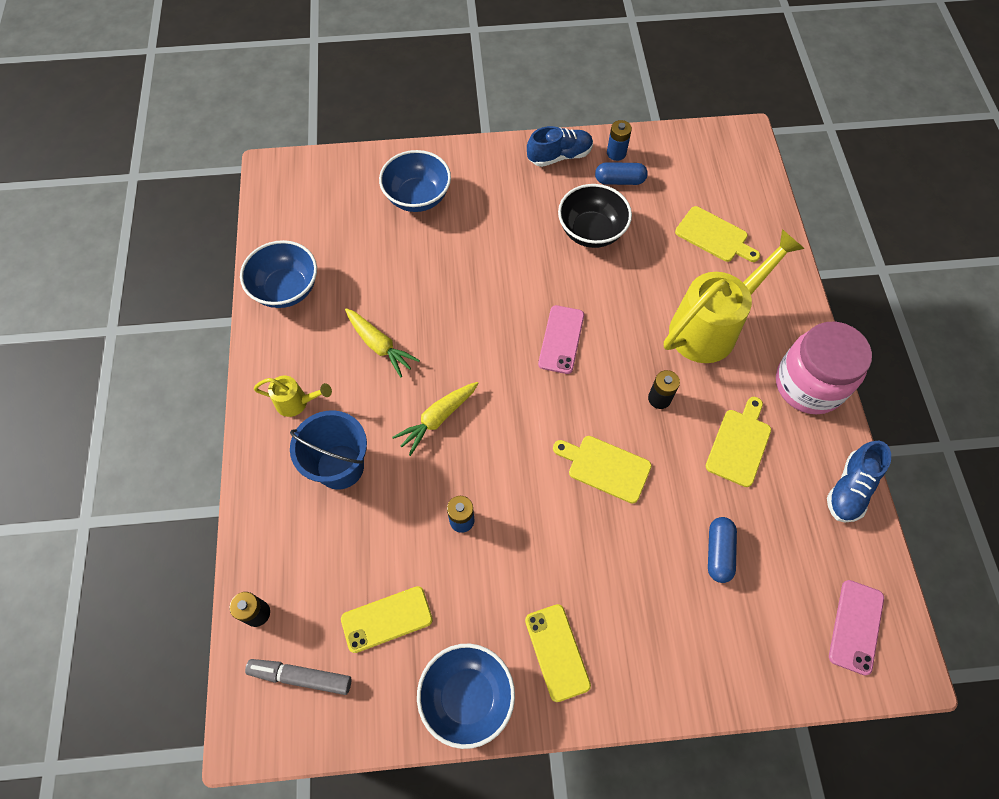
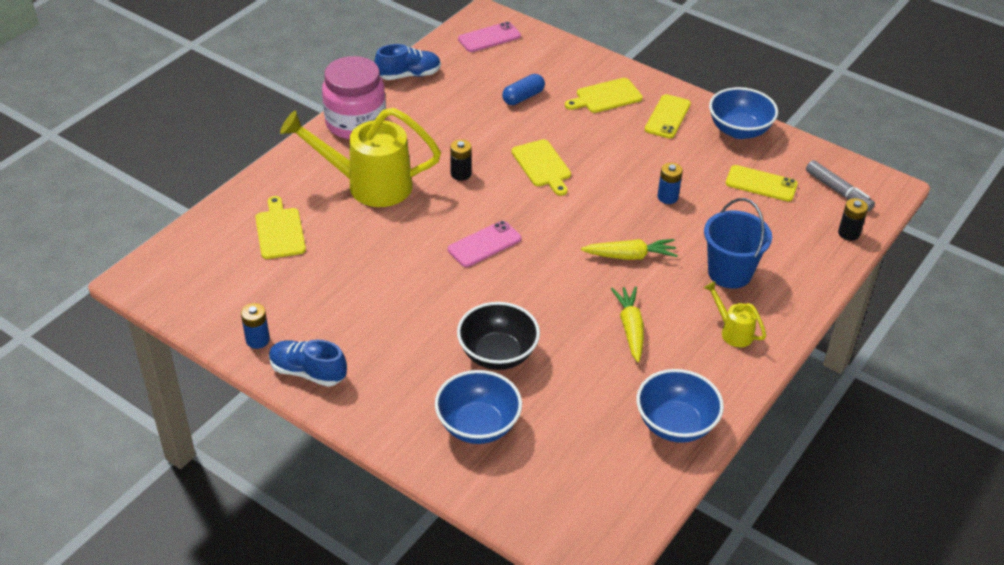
camera: 140 degrees left, 20 degrees down
black bowl [558,184,632,248] -> black bowl moved to [457,302,540,370]
blue capsule [595,162,648,185] -> none
yellow cutting board [706,397,771,487] -> yellow cutting board moved to [565,78,643,113]

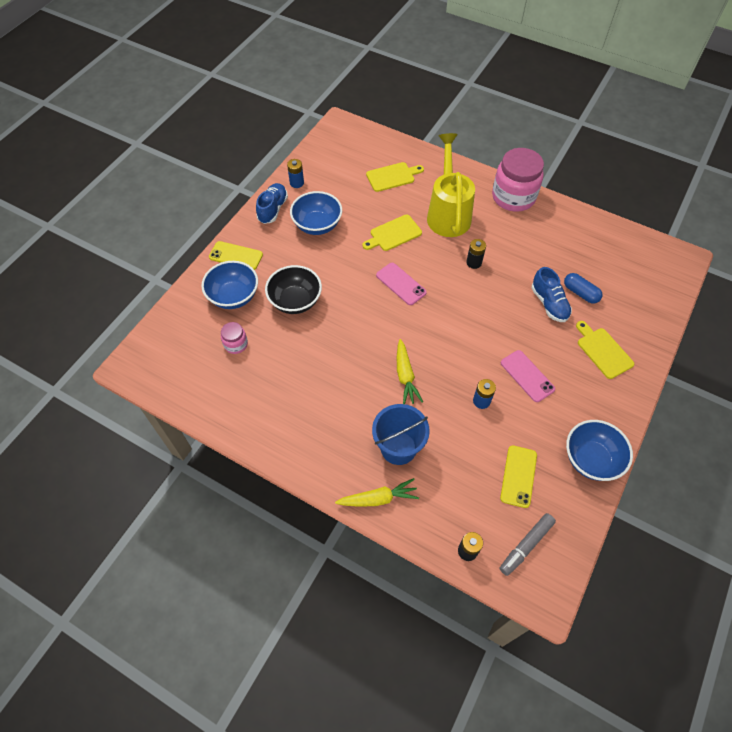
camera: 85 degrees right, 15 degrees up
blue shoe [375,44,441,80] -> blue shoe moved to [531,267,572,322]
pink phone [458,22,521,52] -> pink phone moved to [501,350,555,402]
yellow cutting board [511,139,571,196] -> yellow cutting board moved to [362,215,422,251]
yellow carrot [611,286,644,362] -> yellow carrot moved to [335,478,419,507]
blue bowl [636,369,724,443] -> blue bowl moved to [290,191,342,235]
yellow phone [645,94,691,139] -> yellow phone moved to [209,241,263,270]
yellow watering can [704,281,766,347] -> none
none -> pink jar [221,322,248,354]

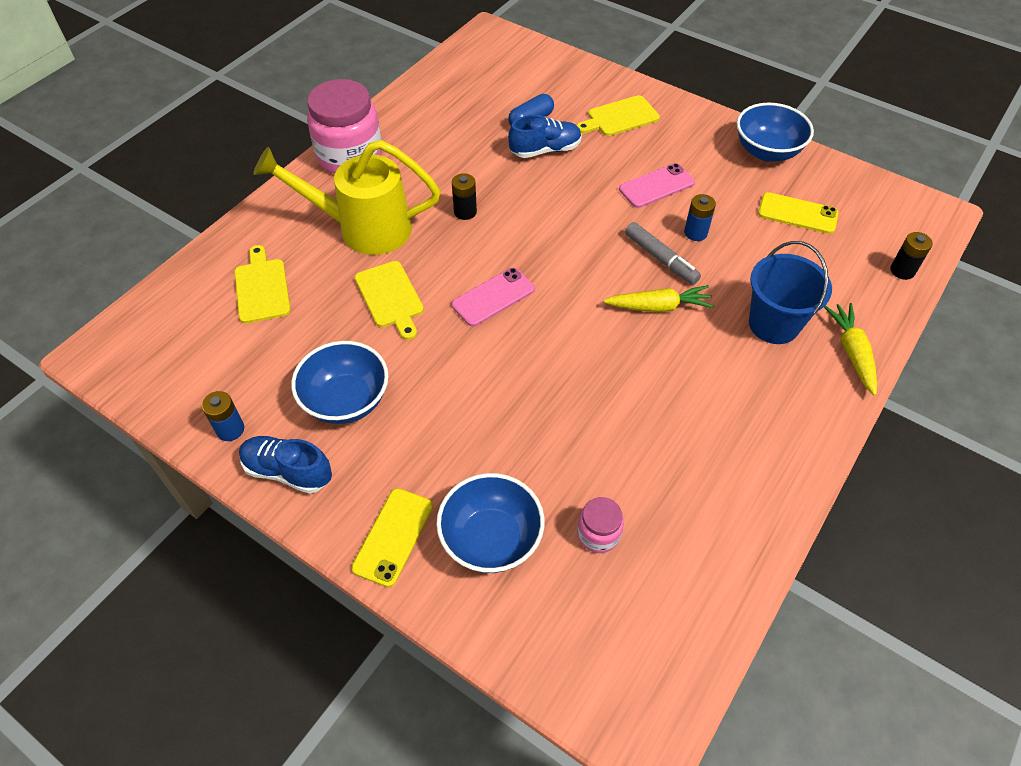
camera: 85 degrees left, 5 degrees down
black bowl [265,265,322,314] -> none
grey marker [500,513,556,576] -> grey marker moved to [625,222,701,285]

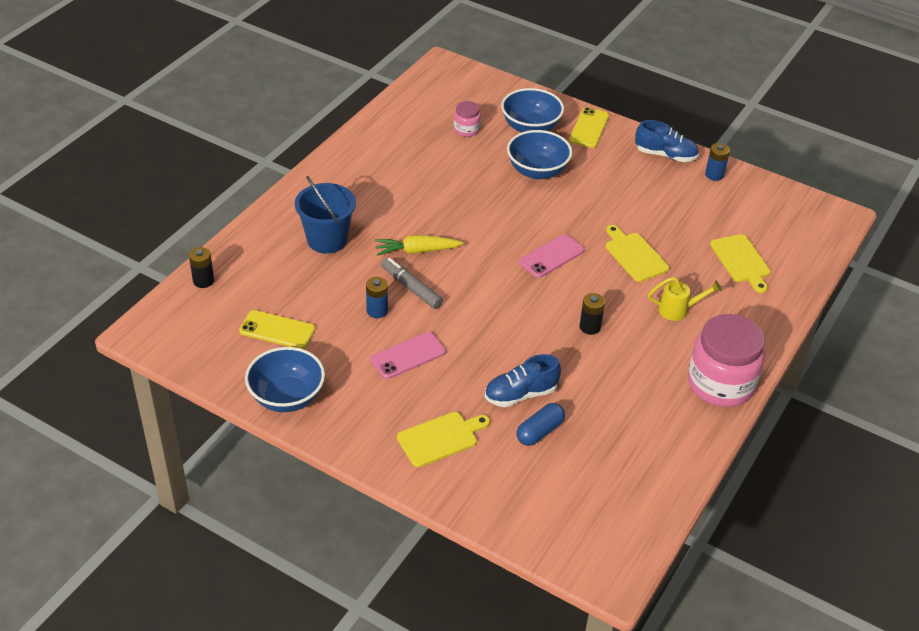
camera: 175 degrees right, 10 degrees down
yellow watering can [253,140,441,255] -> yellow watering can [648,277,722,321], size x0.46
blue bowl [291,341,389,424] -> blue bowl moved to [507,130,572,179]
yellow carrot [824,303,877,396] -> none

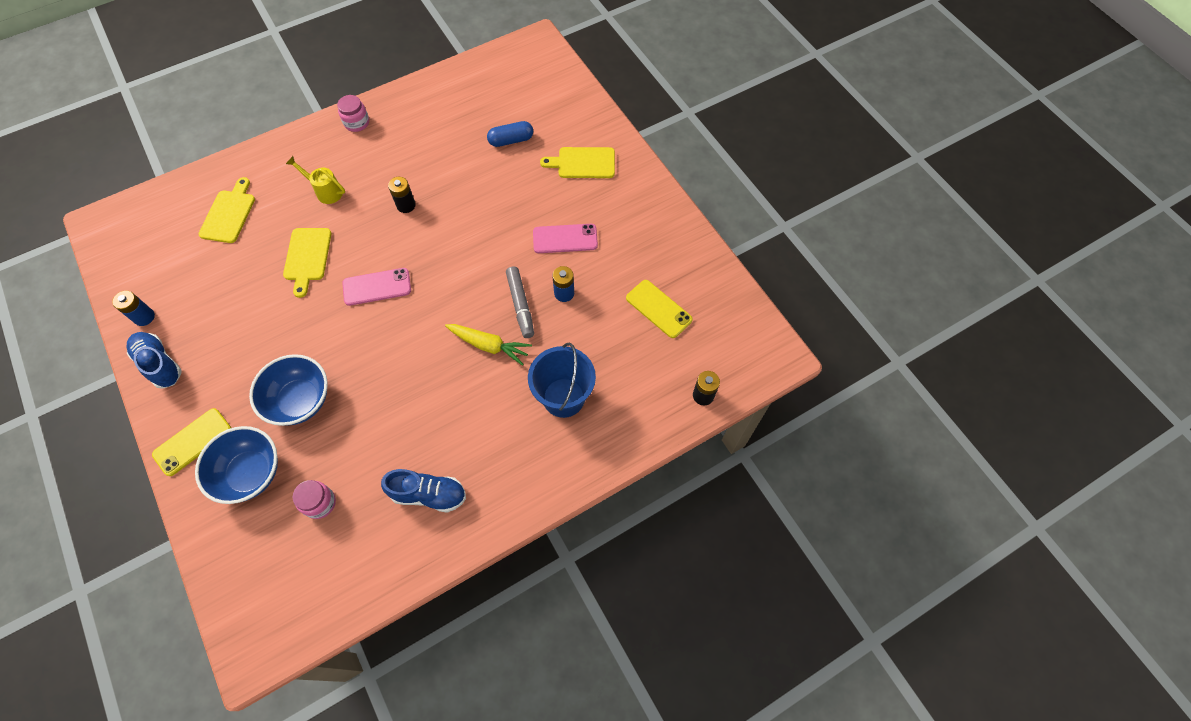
camera: 150 degrees left, 20 degrees up
blue bowl [245,347,325,412] -> none
blue shoe [485,354,561,407] -> blue shoe moved to [381,469,466,513]
pink jar [688,314,765,407] -> pink jar [337,95,369,132], size x0.47

